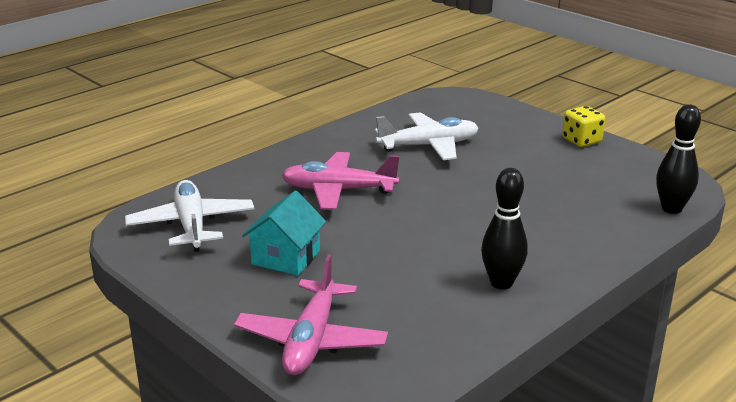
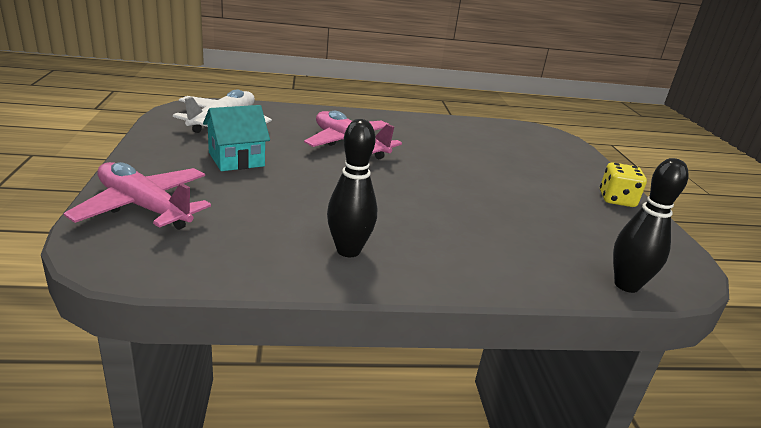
camera: 35 degrees right, 0 degrees up
pink plane [234,254,388,375] -> pink plane turned 75 degrees clockwise [64,162,211,230]
white plane [375,112,479,160] -> none

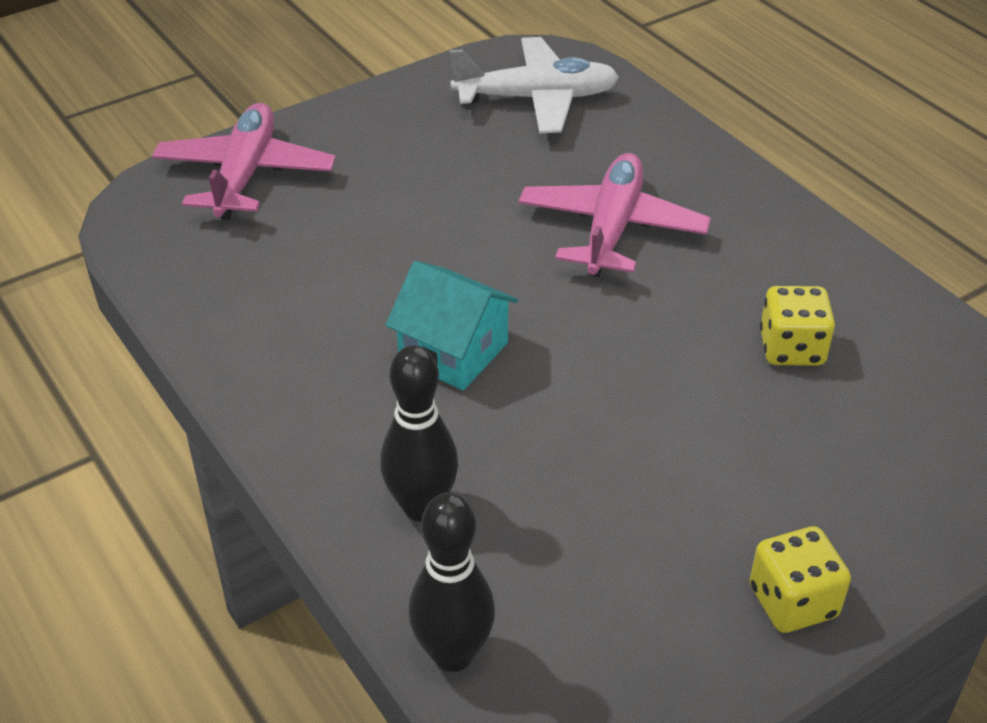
camera: 65 degrees right, 15 degrees up
turquoise house [203,105,270,171] -> turquoise house moved to [386,261,518,390]
black bowling pin [327,119,377,257] -> black bowling pin moved to [380,345,458,521]
none -> yellow dice [760,286,835,366]

